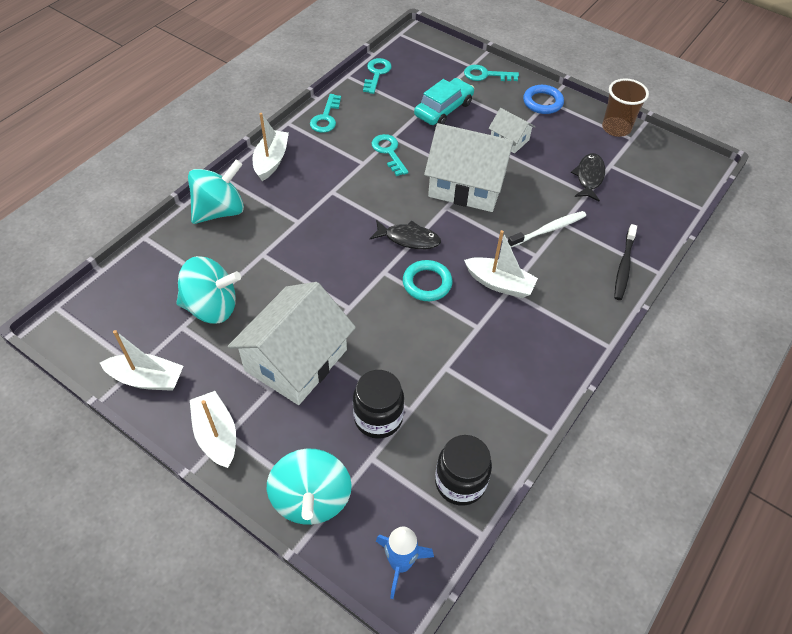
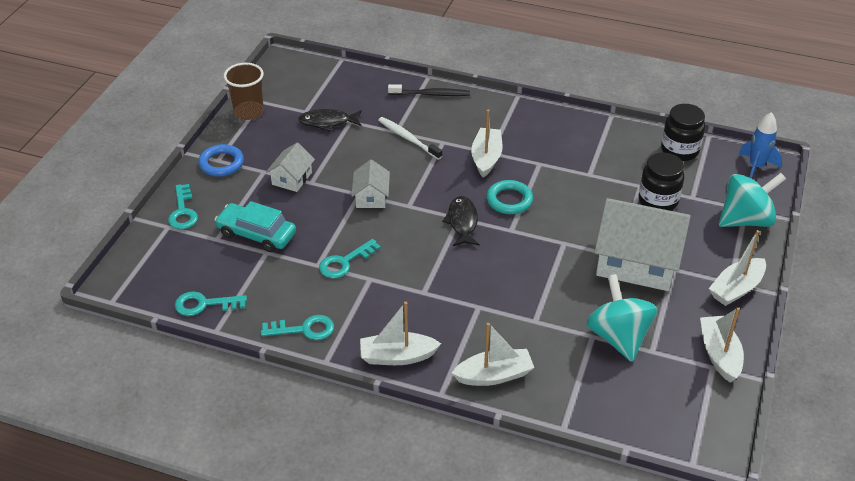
camera: 105 degrees left, 10 degrees down
turquoise spinning top [188,160,244,224] -> white boat [452,323,534,386]
white house [424,123,516,212] -> white house [351,160,390,208], size x0.48

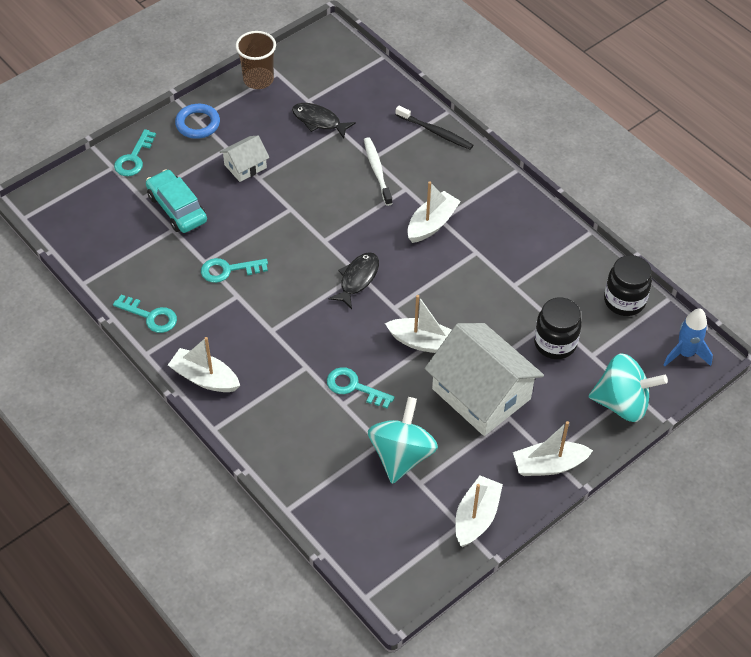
camera: 30 degrees right, 10 degrees up
turquoise key [175,291,247,316] -> turquoise key moved to [327,367,395,408]
white house [351,160,390,208] -> none
white boat [452,323,534,386] -> white boat moved to [385,295,452,353]
turquoise ring [486,180,533,214] -> none

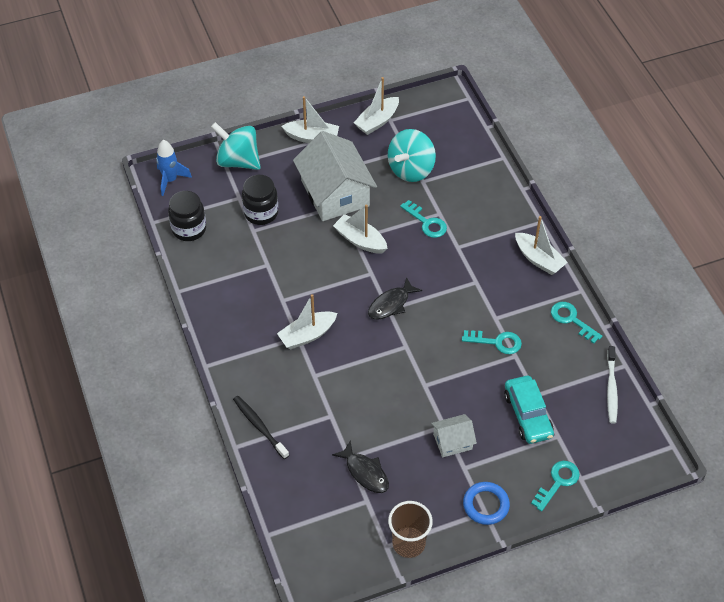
camera: 160 degrees left, 0 degrees up
white toothbrush [364,137,393,206] -> white toothbrush moved to [607,346,618,424]

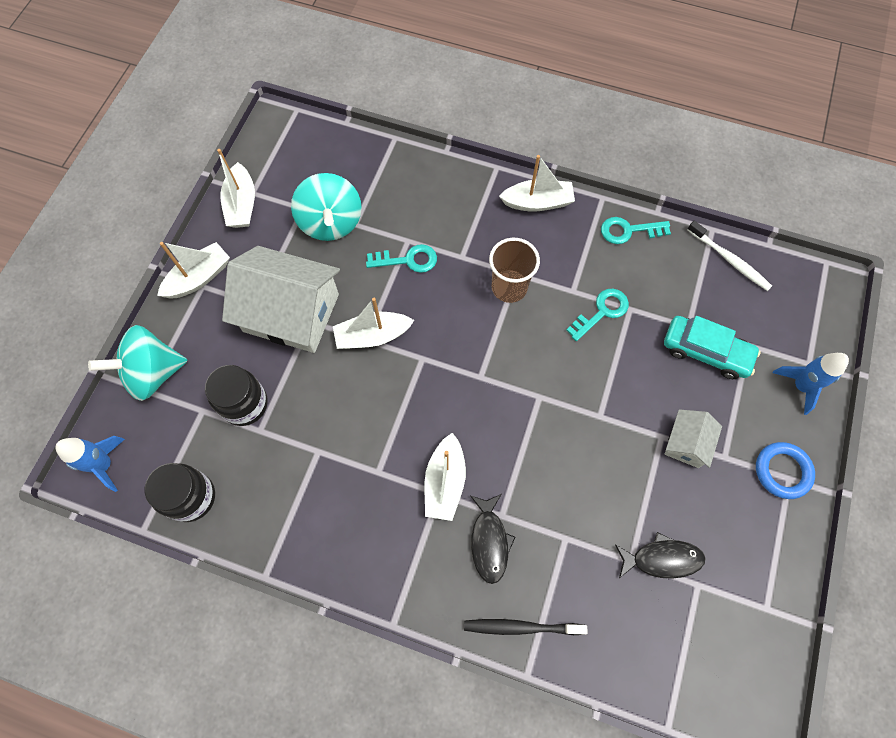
camera: 50 degrees left, 15 degrees up
black fish [368,277,422,319] -> black fish moved to [471,494,515,584]
brown cup [388,501,433,558] -> brown cup moved to [489,238,540,303]
turquoise key [531,461,580,512] -> blue rocket [773,353,849,415]

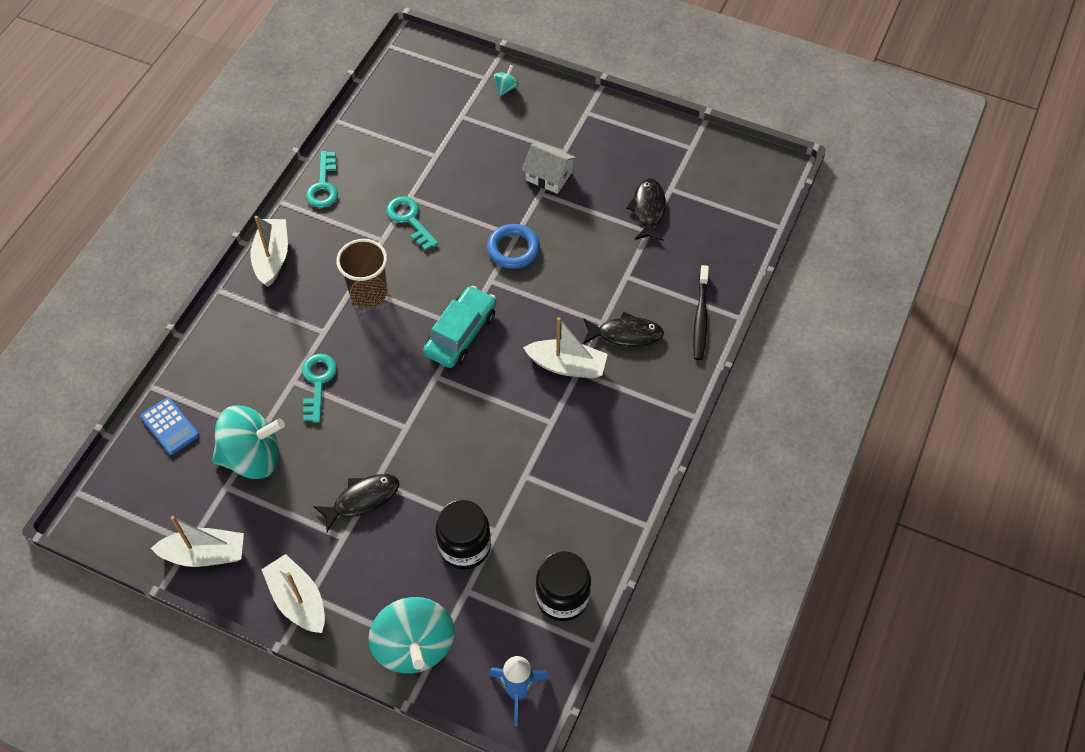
camera: 85 degrees left, 10 degrees down
white house [222,246,340,353] -> black fish [313,474,400,532]
white boat [333,298,414,349] -> none
turquoise car [664,316,761,379] -> turquoise car moved to [423,286,497,368]
white toothbrush [687,221,772,291] -> none
blue ring [756,442,815,499] -> blue ring moved to [487,224,540,269]
blue rocket [773,353,849,415] -> turquoise spinning top [494,65,519,96]
none -> blue calculator [140,397,199,455]

